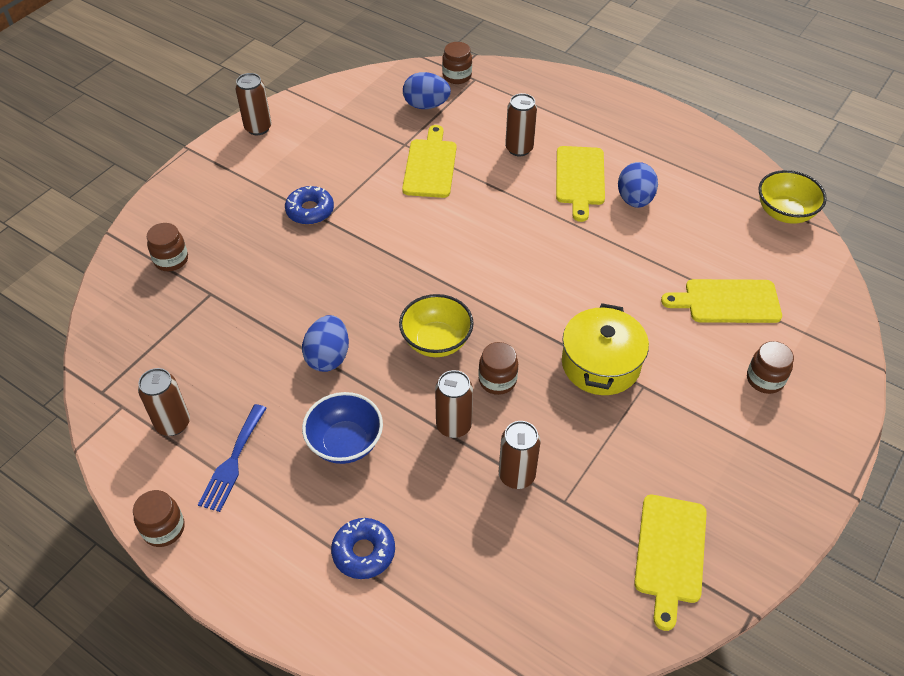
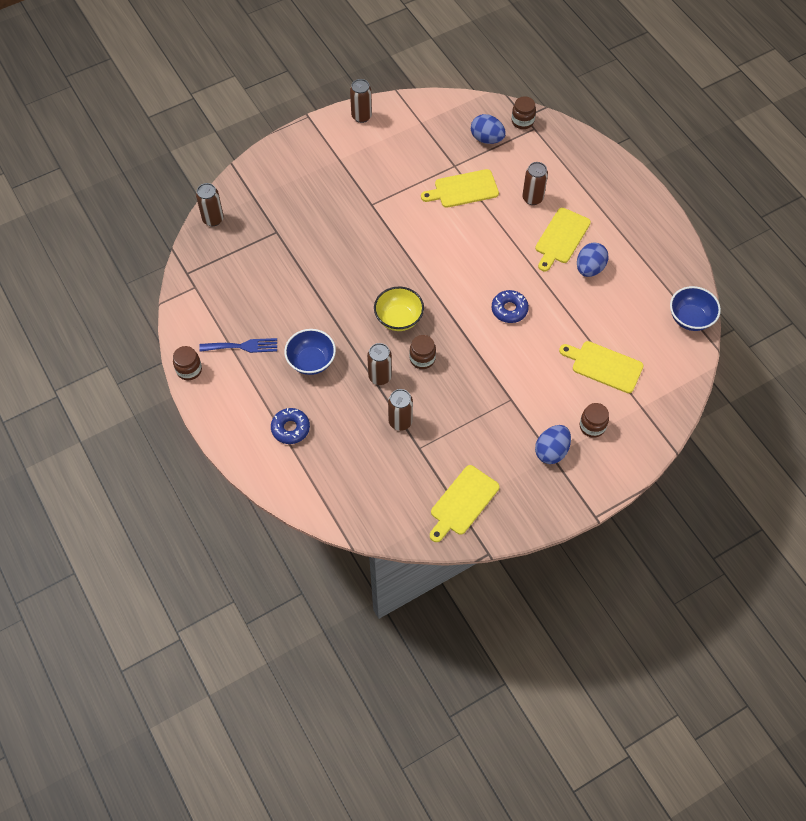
camera: 25 degrees right, 10 degrees up
brown can [138,368,190,436] -> brown can moved to [196,183,224,226]
brown jar [147,223,188,271] -> none
blue fork [198,404,267,512] -> blue fork turned 135 degrees counterclockwise [199,338,277,353]
blue donut [285,186,334,225] -> blue donut moved to [492,290,529,323]
blue egg [302,315,349,372] -> blue egg moved to [535,425,571,464]
yellow cutting board [402,125,457,198] -> yellow cutting board turned 135 degrees counterclockwise [421,169,499,208]
yellow pot [562,303,649,395] -> none
yellow bowl [758,170,827,224] -> blue bowl [670,286,721,331]

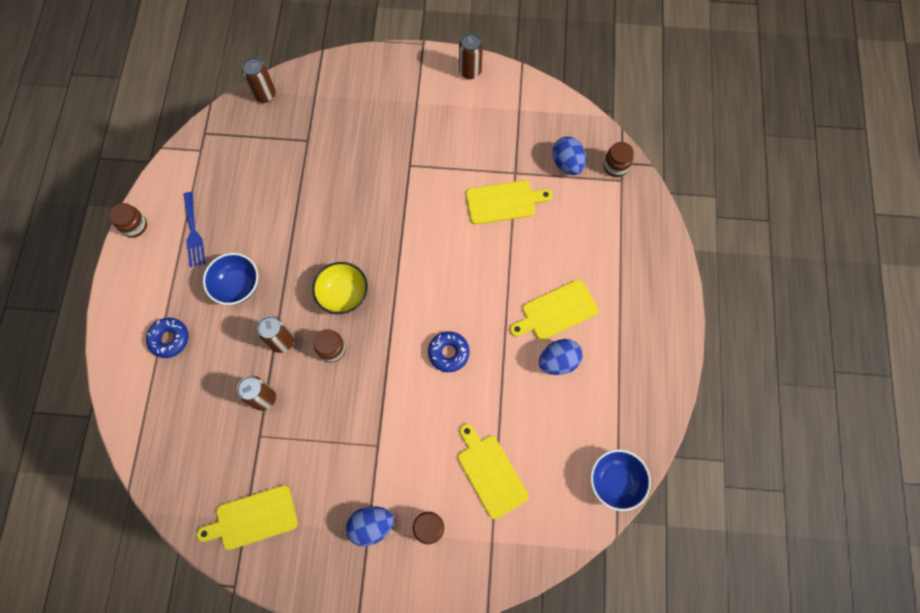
camera: 35 degrees right, 10 degrees up
blue fork [199,338,277,353] -> blue fork turned 45 degrees clockwise [183,192,206,267]
yellow cutting board [421,169,499,208] -> yellow cutting board turned 150 degrees clockwise [466,180,553,225]
brown can [522,162,548,205] -> none

